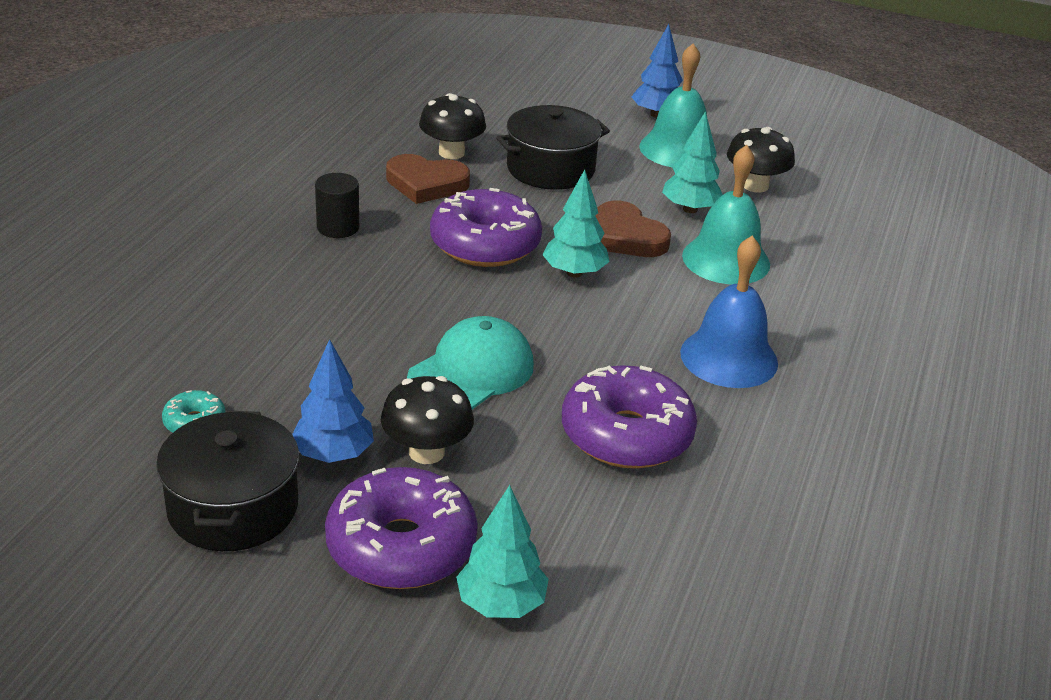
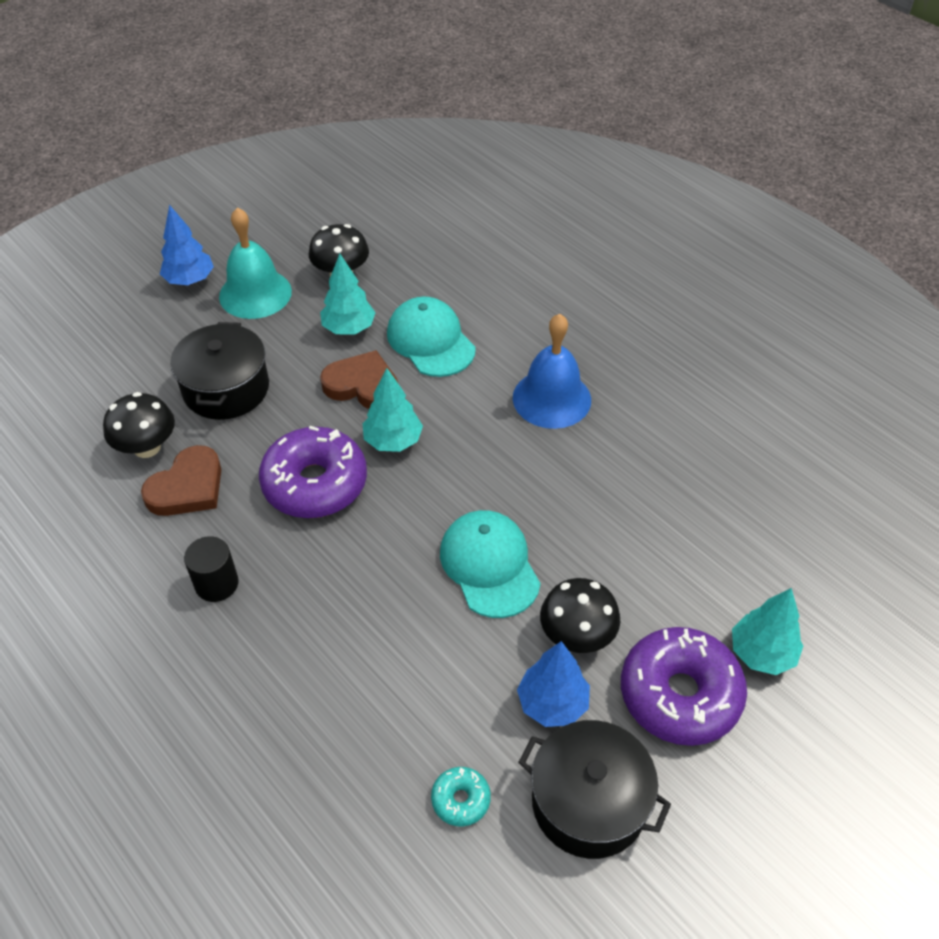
camera: 60 degrees left, 15 degrees up
purple donut [562,365,697,469] -> none
brown heart [595,201,671,257] -> brown heart turned 150 degrees counterclockwise [320,350,398,409]
turquoise bell [682,145,770,284] -> turquoise cap [387,296,476,377]

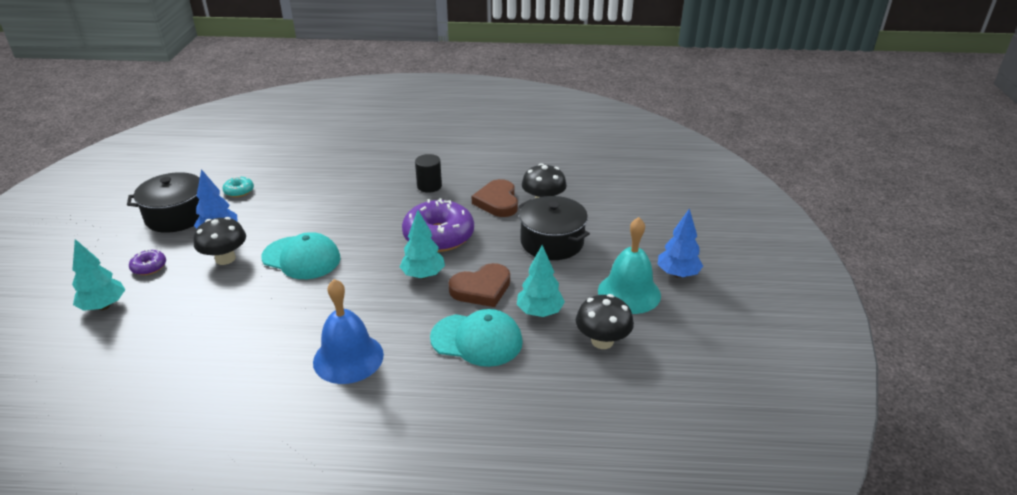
camera: 135 degrees right, 15 degrees down
purple donut [621,627,747,746] -> purple donut [129,249,166,275], size x0.45

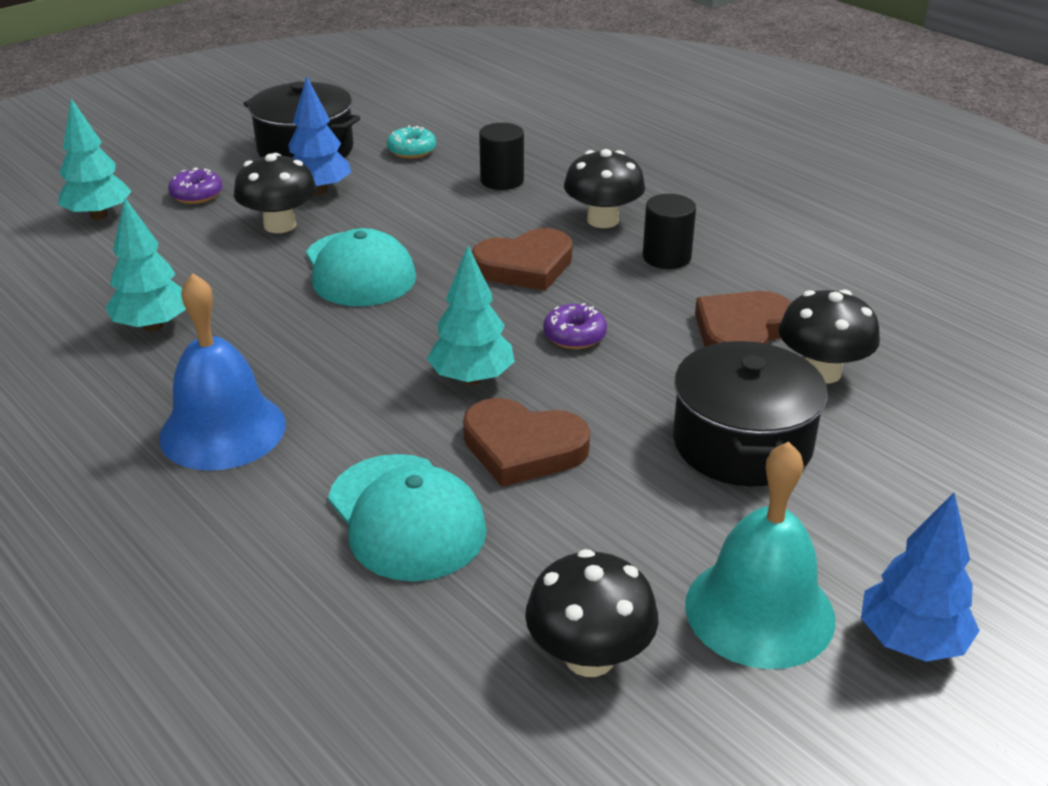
camera: 45 degrees right, 0 degrees up
purple donut [402,198,474,252] -> purple donut [543,303,607,349], size x0.45
turquoise tree [517,245,565,317] -> turquoise tree moved to [106,198,186,332]
none -> brown heart [472,228,573,291]
none -> black cylinder [479,123,524,190]
none -> black mushroom [564,149,645,228]

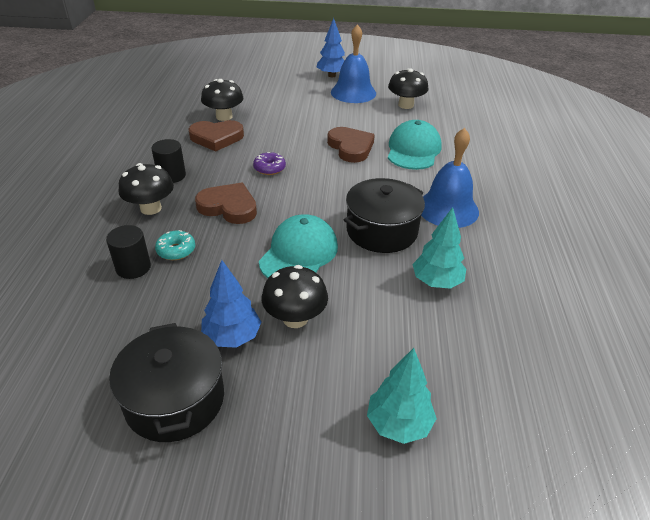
camera: 135 degrees left, 5 degrees up
purple donut [168,168,223,204] -> none
turquoise donut [387,125,436,158] -> turquoise donut moved to [155,230,195,260]
turquoise tree [427,246,515,385] -> none
black pot [673,341,828,486] -> black pot moved to [344,178,425,253]
turquoise bell [685,441,836,669] -> blue bell [331,24,376,103]

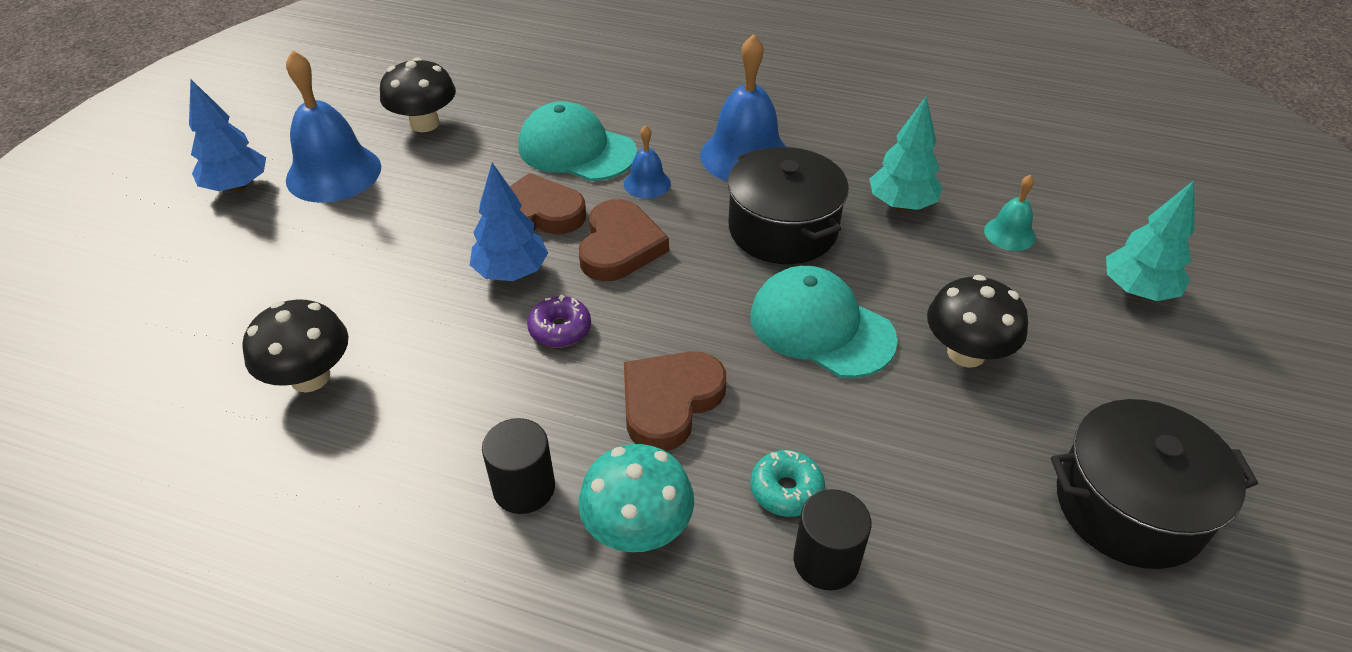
camera: 75 degrees left, 5 degrees up
black mushroom [119,163,174,215] -> turquoise mushroom [578,444,694,552]
brown heart [189,120,244,151] -> brown heart moved to [579,199,669,281]
blue tree [201,260,261,348] -> blue tree moved to [470,163,548,281]
none -> blue bell [624,125,671,199]
none -> turquoise bell [984,175,1036,251]

